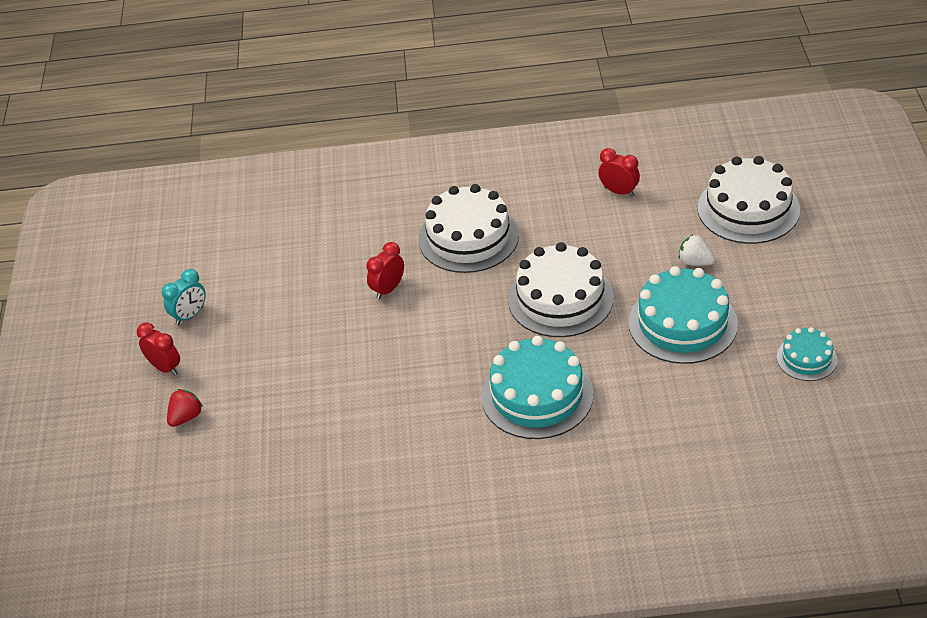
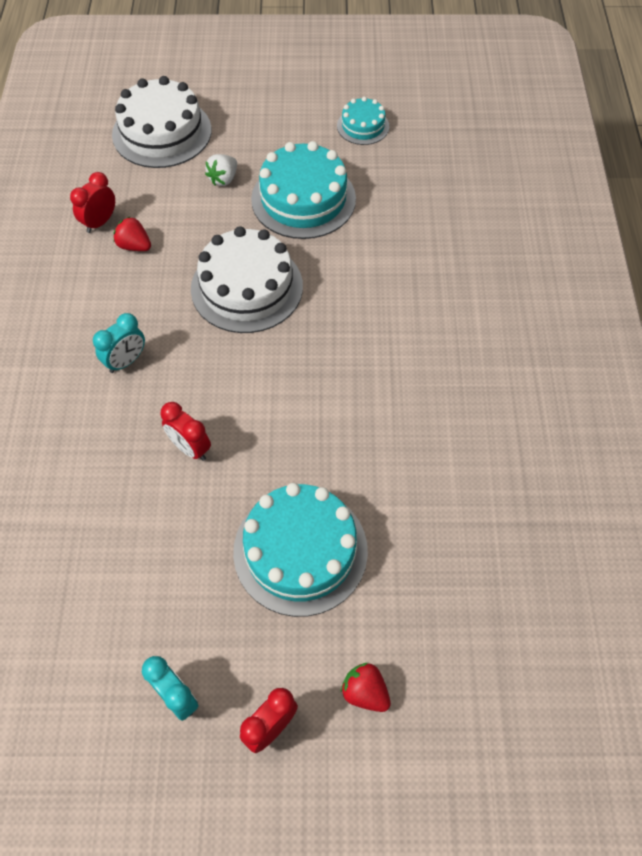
camera: 90 degrees left, 15 degrees up
white cake [419,184,519,273] -> turquoise clock [93,313,145,373]
turquoise cake [481,336,594,439] -> turquoise cake moved to [233,483,368,617]
none -> red strawberry [114,216,151,251]

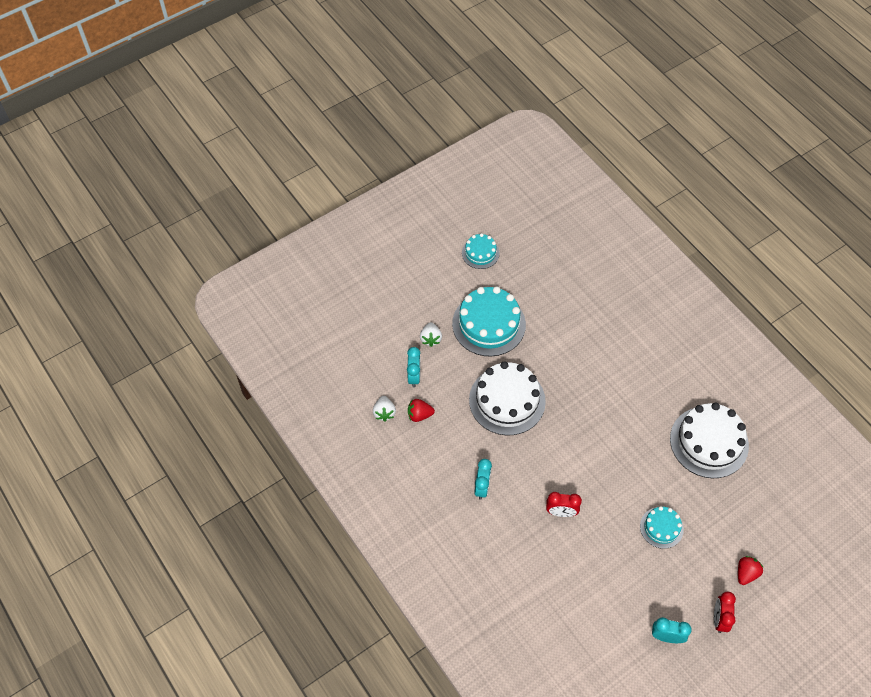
camera: 35 degrees left, 0 degrees up
red clock [70,172,115,233] -> white strawberry [373,396,396,421]
white cake [112,76,212,168] -> white cake moved to [670,403,749,478]
turquoise cake [233,483,368,617] -> turquoise cake [640,506,684,549], size x0.53
red strawberry [341,663,391,712] -> red strawberry turned 120 degrees clockwise [738,556,764,585]
none -> turquoise clock [407,347,421,387]

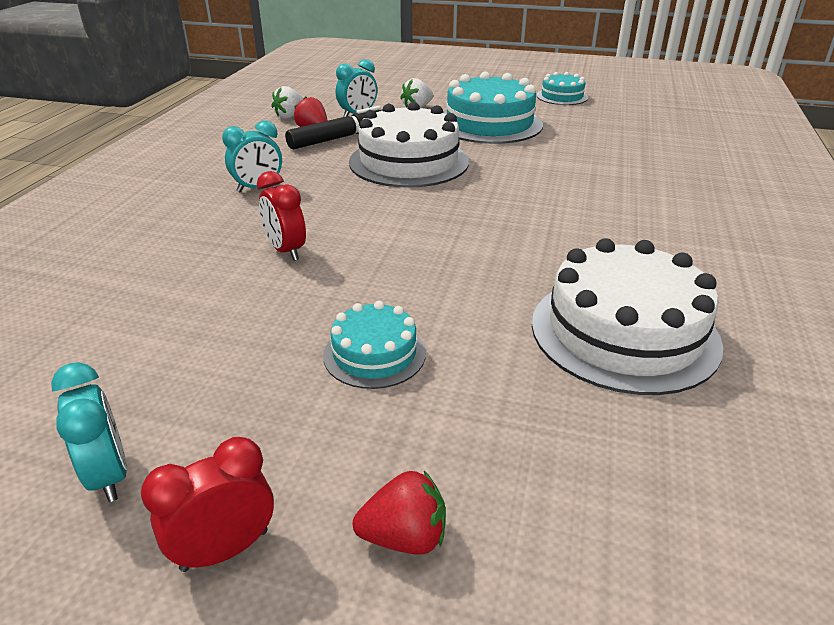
camera: 50 degrees right, 25 degrees down
none -> black marker [285,106,383,149]

